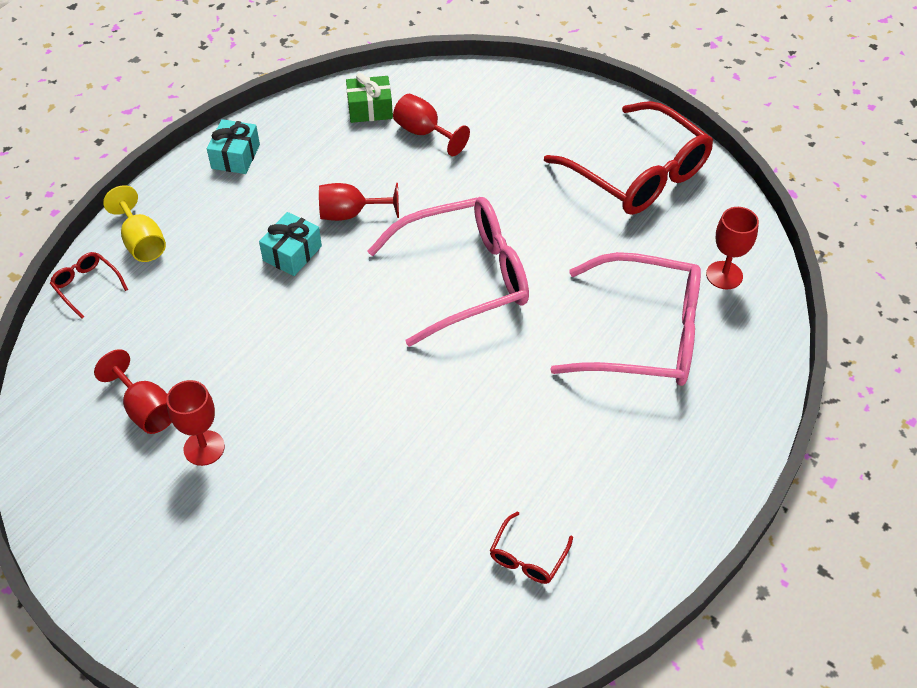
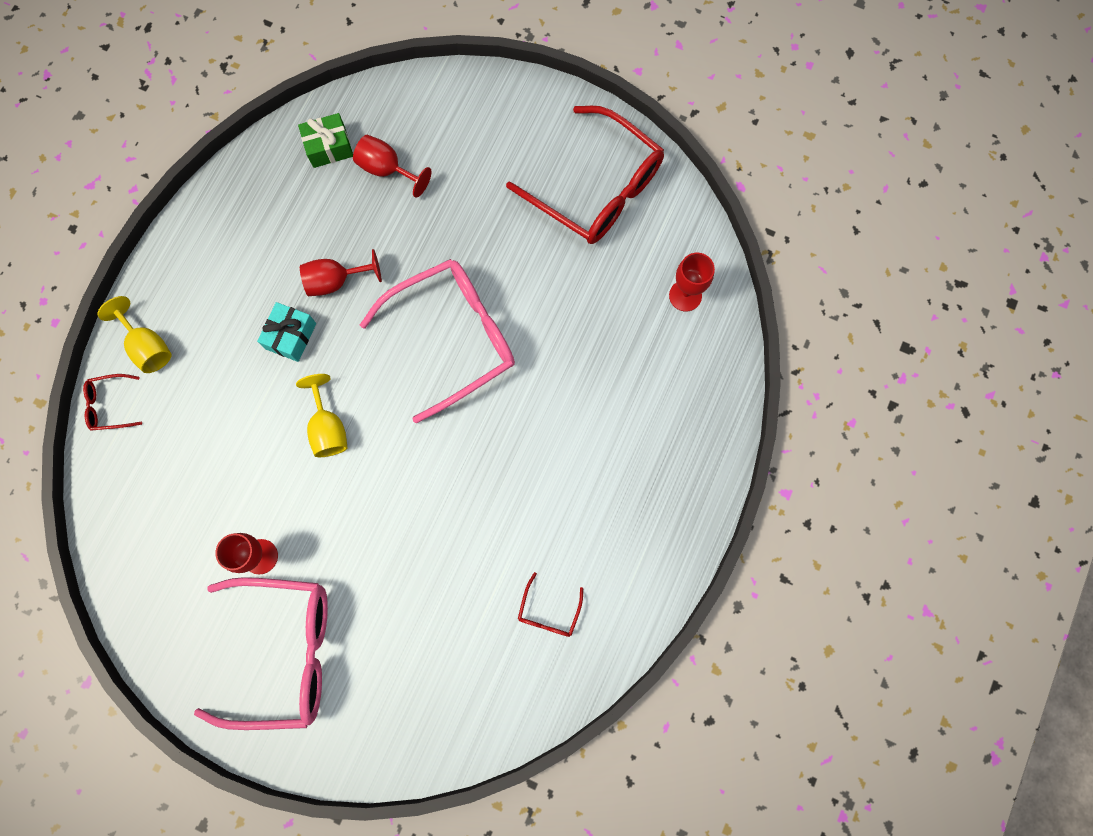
camera: 10 degrees left, 25 degrees up
red glasses [50,252,128,319] -> red glasses turned 45 degrees counterclockwise [83,374,142,431]
red goblet [94,349,172,434] -> none
turquoise gift [207,119,260,174] -> none
pink glasses [550,252,701,386] -> pink glasses moved to [194,577,328,730]
none -> yellow goblet [296,374,347,457]

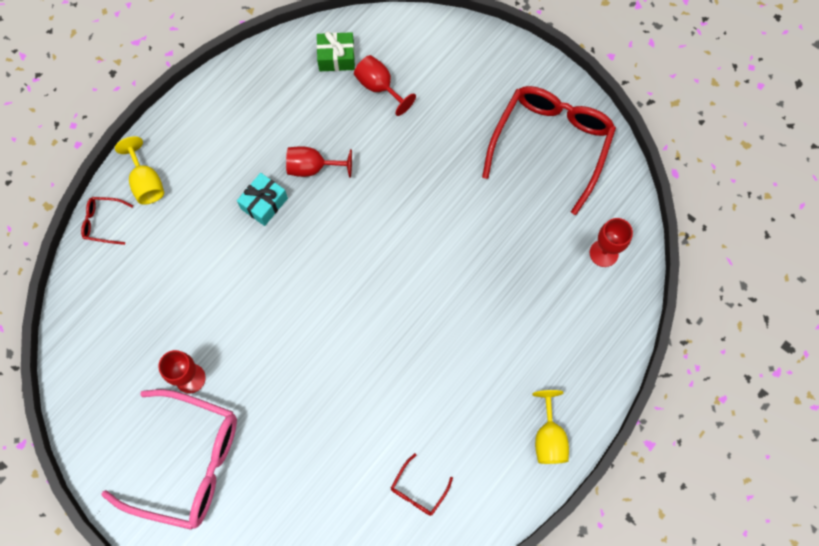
camera: 15 degrees right, 5 degrees down
yellow goblet [296,374,347,457] -> yellow goblet moved to [532,390,569,464]
pink glasses [360,259,515,424] -> none
red glasses [506,106,664,244] -> red glasses turned 120 degrees counterclockwise [482,86,616,215]

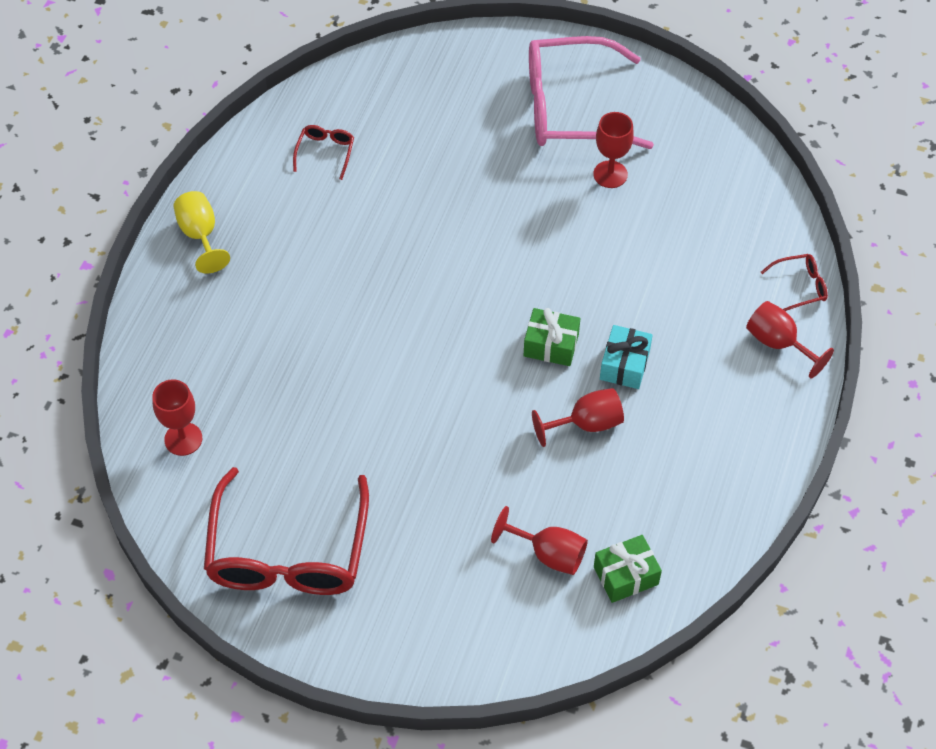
camera: 160 degrees right, 15 degrees down
yellow goblet [115,136,164,205] -> red goblet [746,301,834,379]
none -> green gift [524,308,580,366]

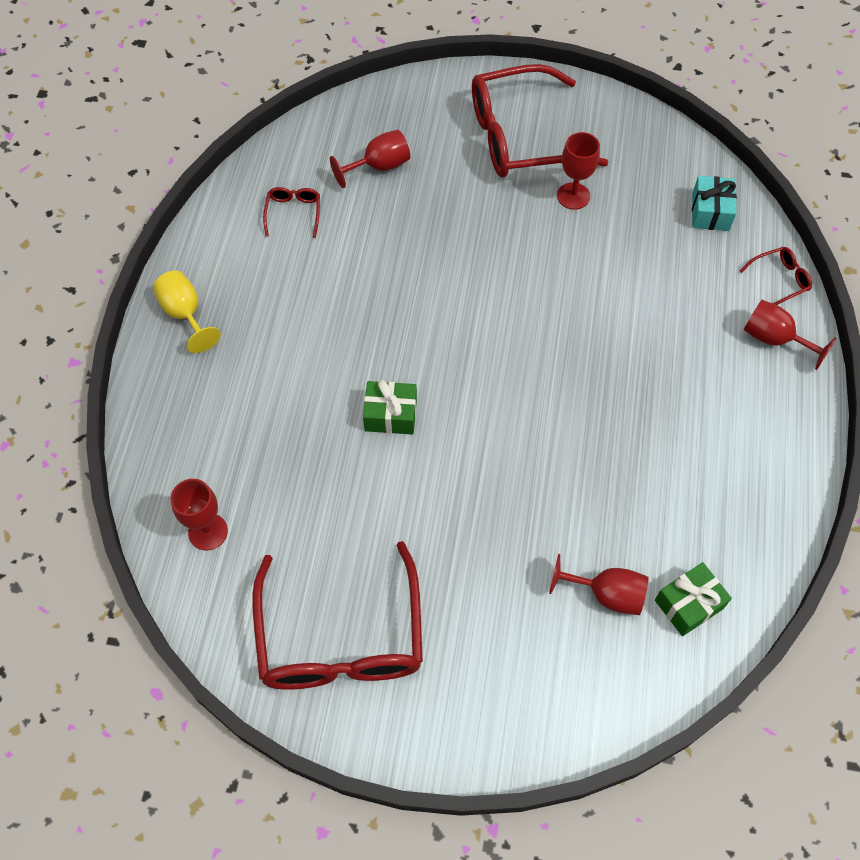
camera: 10 degrees left, 5 degrees up
green gift [524,308,580,366] -> green gift moved to [363,380,417,435]
pink glasses [529,36,654,149] -> red glasses [472,64,608,178]
red goblet [532,388,624,447] -> red goblet moved to [330,130,410,188]
turquoise gift [600,325,653,389] -> turquoise gift moved to [692,176,737,231]

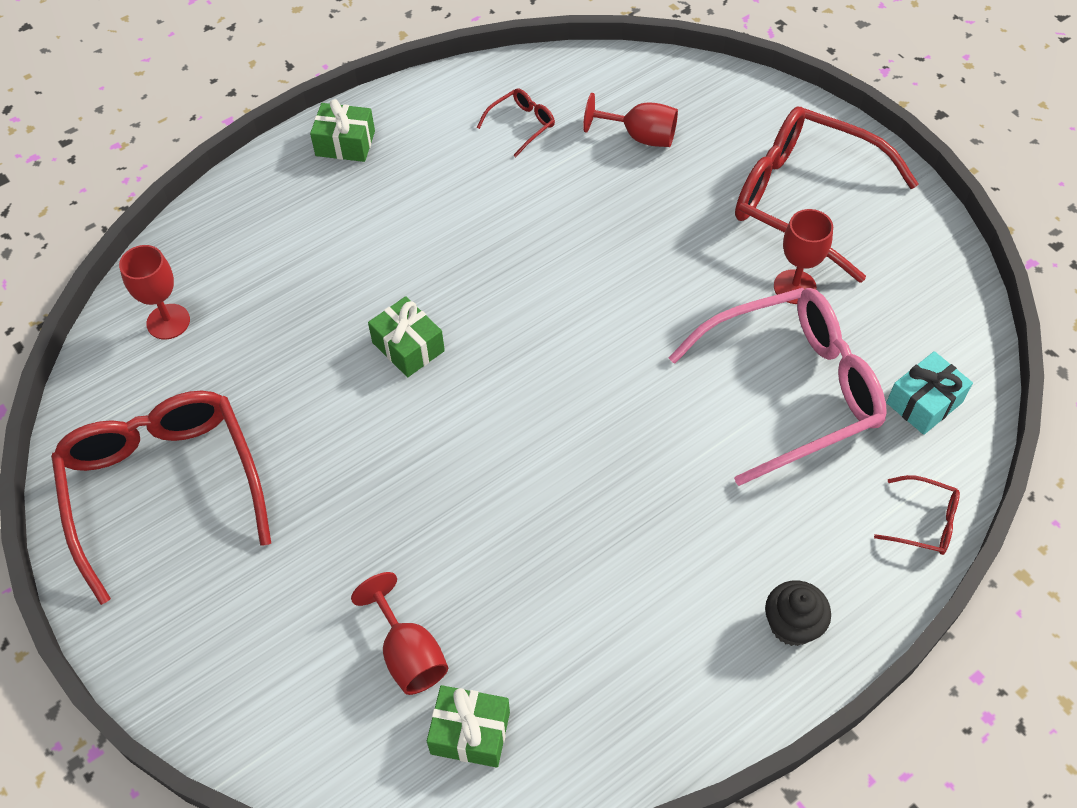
camera: 45 degrees right, 5 degrees down
yellow goblet [153,271,221,353] -> green gift [310,99,375,162]
red glasses [252,541,423,689] -> red glasses turned 120 degrees clockwise [51,391,271,605]
red goblet [744,300,836,370] -> none
none -> pink glasses [668,288,887,486]
none -> black cupcake [765,580,831,646]

